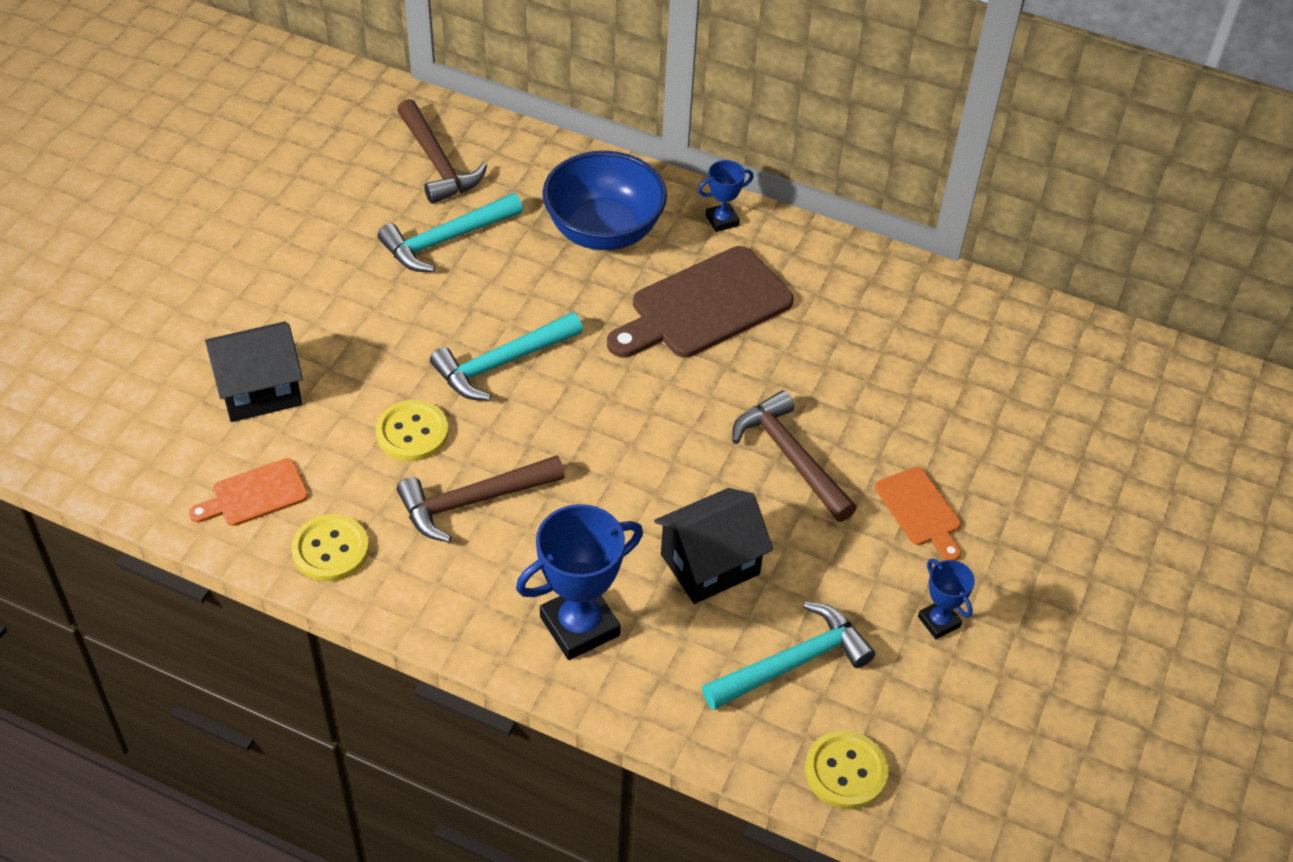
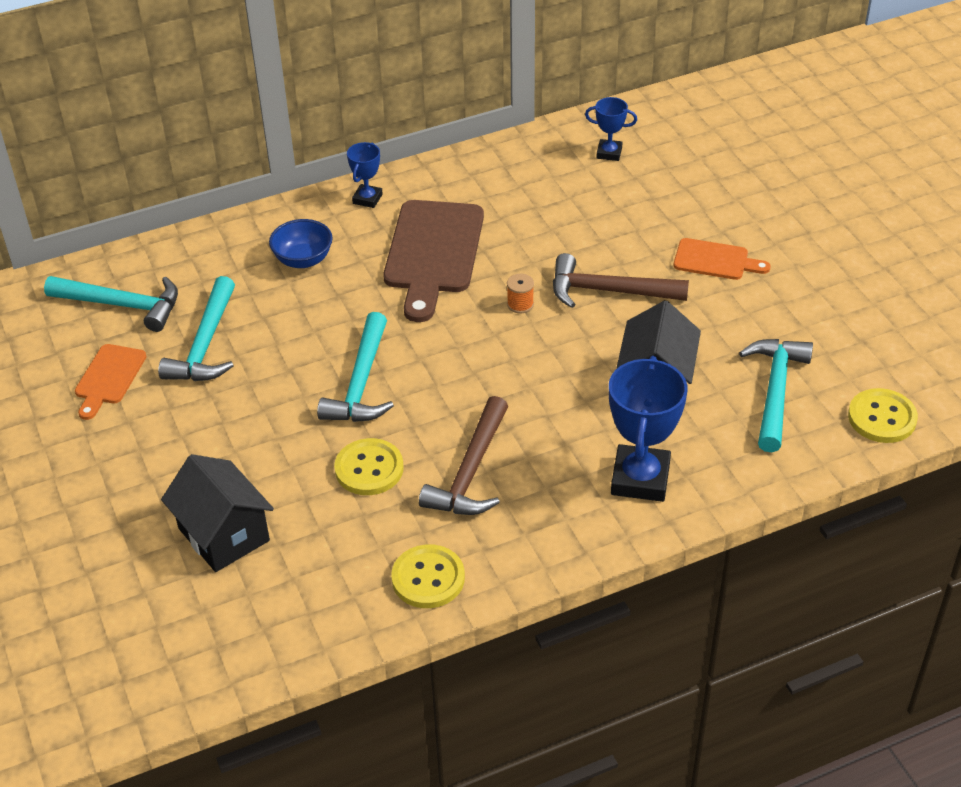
camera: 45 degrees left, 5 degrees down
orange cutting board [189,458,308,526] -> orange cutting board moved to [75,344,147,420]
black house [205,322,303,422] -> black house turned 60 degrees counterclockwise [161,454,274,572]
brown hammer [397,99,487,204] -> turquoise hammer [44,276,178,332]
blue bowl [542,151,667,250] -> blue bowl [269,219,332,268], size x0.56
blue trophy [918,559,975,639] -> blue trophy moved to [585,97,637,161]
none -> orange spool [507,274,534,313]

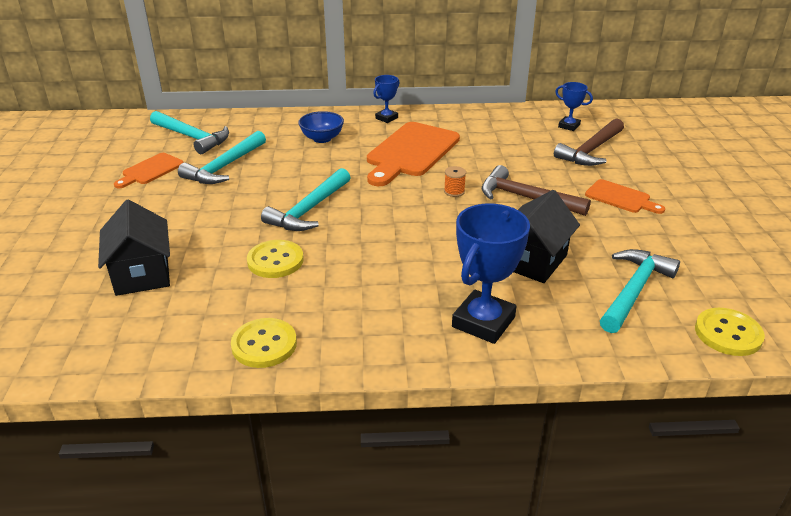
camera: 20 degrees right, 10 degrees down
brown cutting board [383,200,484,322] -> orange cutting board [367,122,460,186]
brown hammer [419,396,508,515] -> brown hammer moved to [554,118,624,166]

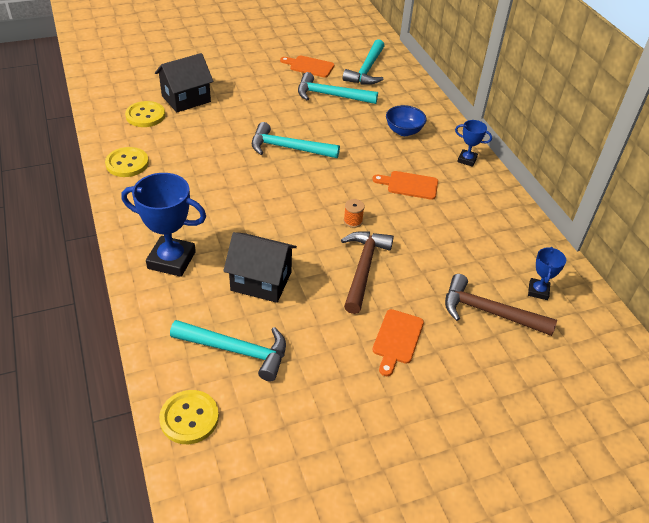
camera: 70 degrees right, 10 degrees up
yellow button [247,240,304,278] -> yellow button moved to [125,101,165,127]
orange cutting board [367,122,460,186] -> orange cutting board [372,171,438,200], size x0.54

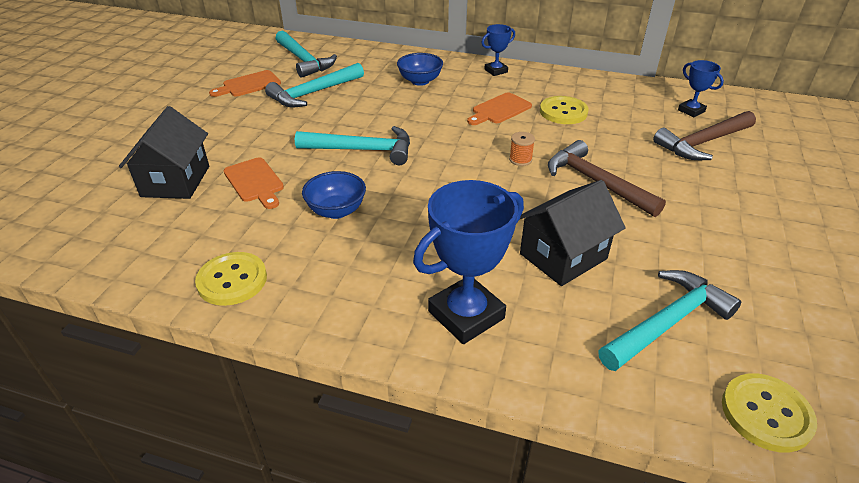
camera: 50 degrees left, 5 degrees down
yellow button [125,101,165,127] -> yellow button moved to [540,96,589,124]
turquoise hammer [252,122,340,158] -> turquoise hammer turned 135 degrees counterclockwise [295,126,410,165]
orange cutting board [373,309,424,376] -> orange cutting board moved to [223,157,284,209]
none -> blue bowl [302,171,366,219]

